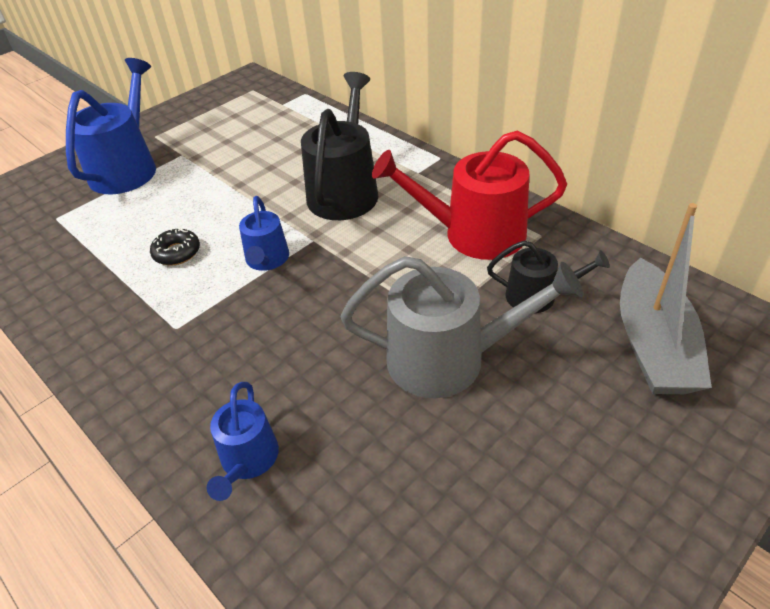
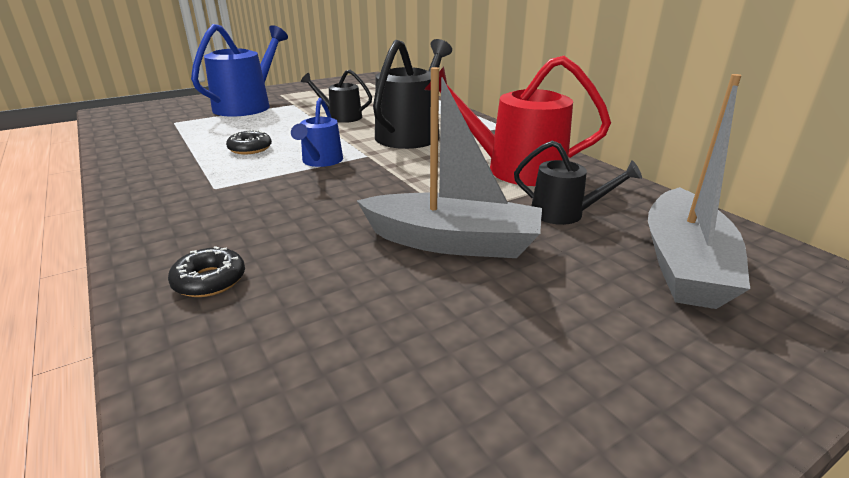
camera: 10 degrees right, 15 degrees down
blue watering can [207,382,279,501] -> black donut [168,246,245,297]
grey watering can [341,256,583,398] -> grey boat [357,67,542,258]
none -> black watering can [301,70,372,123]

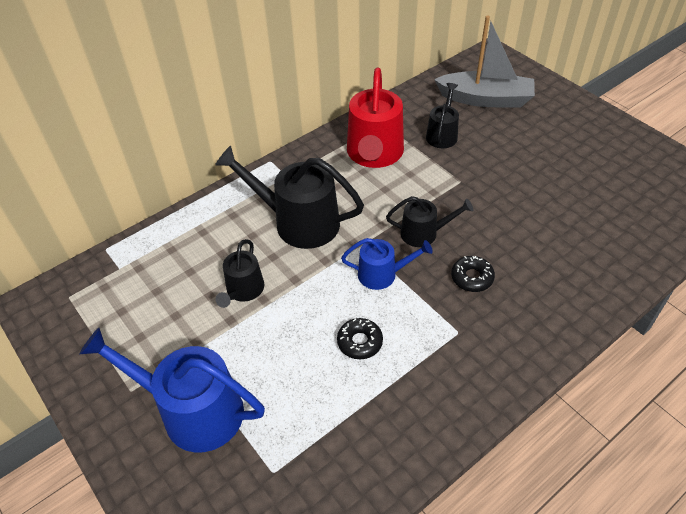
camera: 95 degrees left, 20 degrees up
black donut [168,246,245,297] -> black donut moved to [451,256,495,292]
grey boat [357,67,542,258] -> none
none -> black watering can [386,196,473,247]

